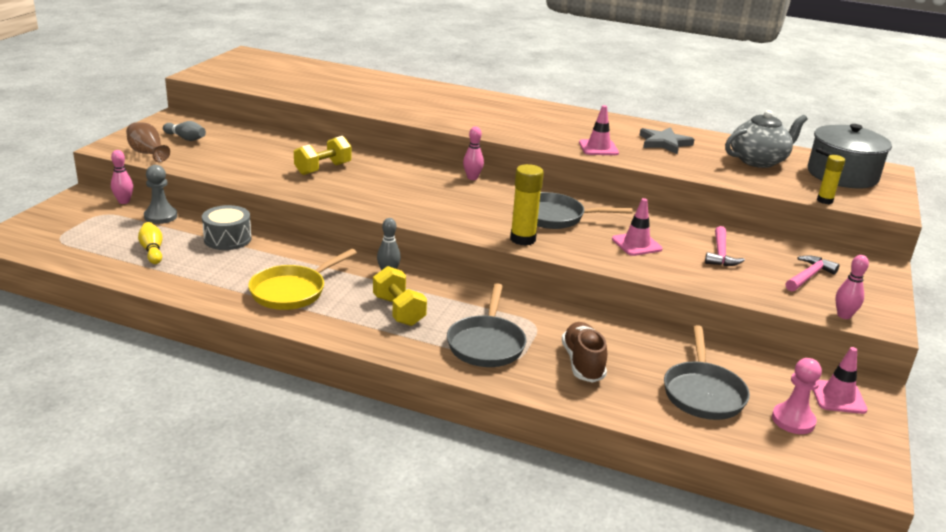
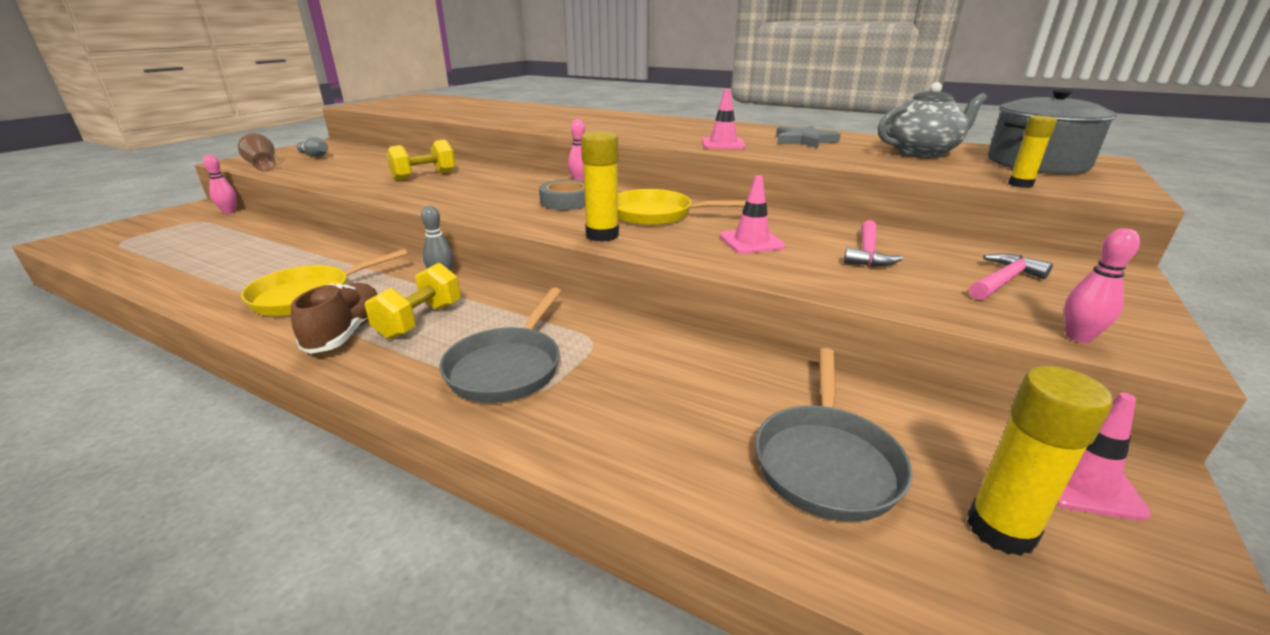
camera: 10 degrees right, 0 degrees up
yellow bowling pin [138,222,163,264] -> none
grey pawn [144,165,177,224] -> none
grey drum [202,205,252,250] -> none
yellow dumbbell [373,266,427,326] -> yellow dumbbell turned 45 degrees clockwise [365,263,461,339]
grey pan [537,192,633,229] -> yellow pan [618,189,746,226]
brown shoe [562,322,607,383] -> brown shoe moved to [291,283,378,354]
pink pawn [772,358,822,434] -> yellow glue stick [967,366,1113,556]
none -> grey tape [539,179,585,210]

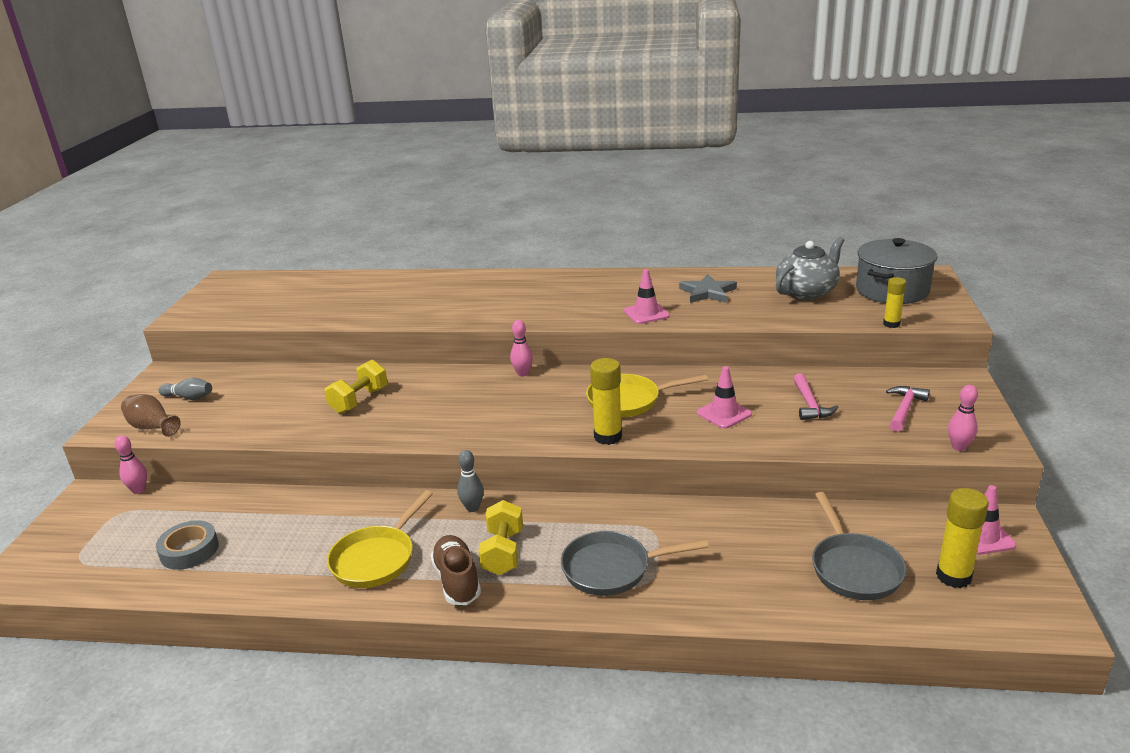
camera: 20 degrees left, 0 degrees up
grey pan [439,288,562,403] -> grey pan turned 90 degrees clockwise [561,531,709,596]
grey tape [539,179,585,210] -> grey tape moved to [156,520,219,570]

